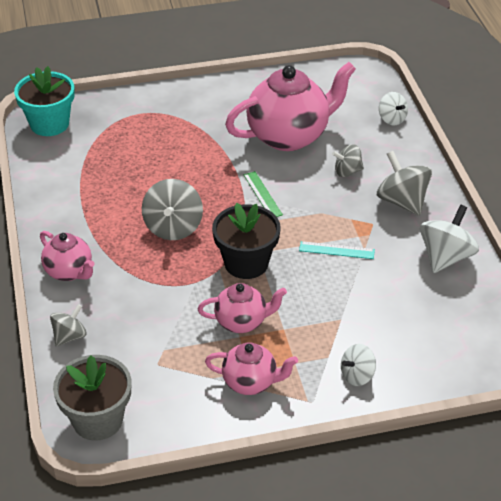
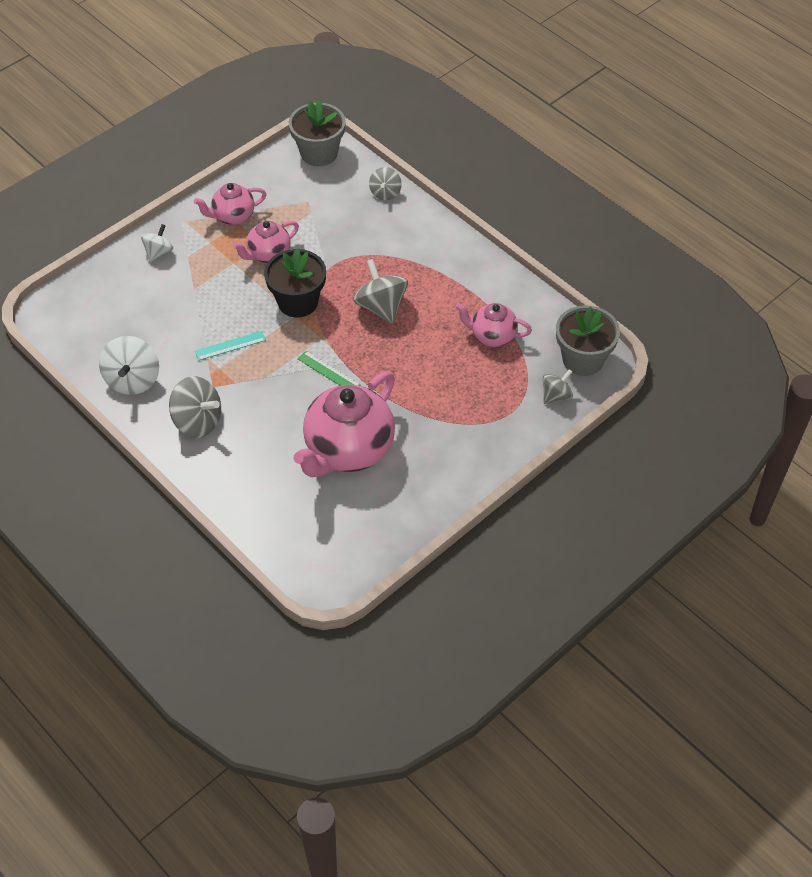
camera: 150 degrees right, 10 degrees up
turquoise flower pot [14,66,75,136] -> grey flower pot [556,305,620,376]
pink teapot [40,231,94,281] -> pink teapot moved to [455,303,532,347]
grey spinning top [332,145,364,177] -> grey spinning top moved to [543,369,573,404]
white spinning top [379,92,408,125] -> none

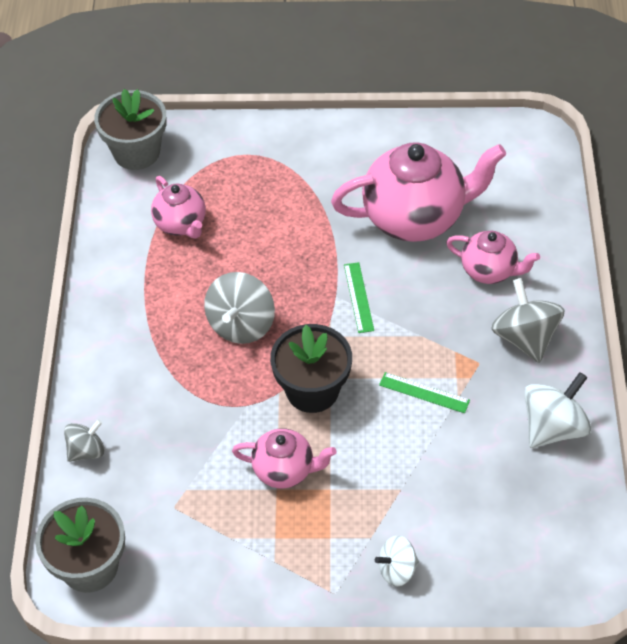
camera: 135 degrees left, 0 degrees up
pink teapot [194,183,266,225] -> pink teapot moved to [446,231,540,284]
turquoise ruler [195,331,266,361] -> green ruler [379,372,470,413]
grey spinning top [543,369,573,404] -> none

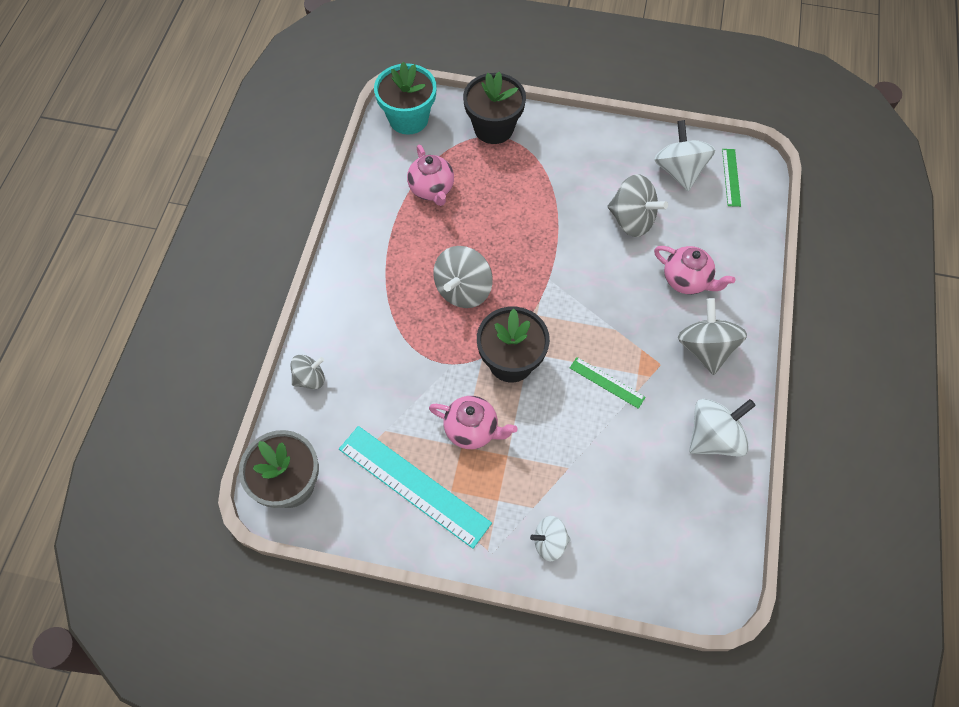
camera: 10 degrees right, 10 degrees up
grey flower pot [94,89,166,170] -> turquoise flower pot [374,62,437,135]
pink teapot [331,142,506,242] -> grey spinning top [607,174,668,237]
green ruler [344,262,374,333] -> green ruler moved to [722,149,741,207]
none -> turquoise ruler [339,426,492,549]
none -> black flower pot [463,72,526,144]
none -> white spinning top [654,120,715,191]

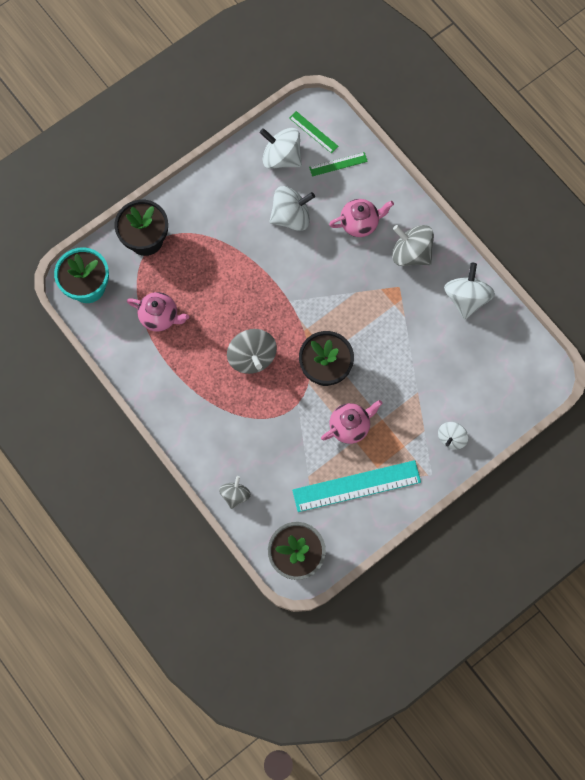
camera: 50 degrees left, 10 degrees up
green ruler [570,357,646,409] -> green ruler moved to [309,152,368,177]
grey spinning top [607,174,668,237] -> white spinning top [269,186,315,231]

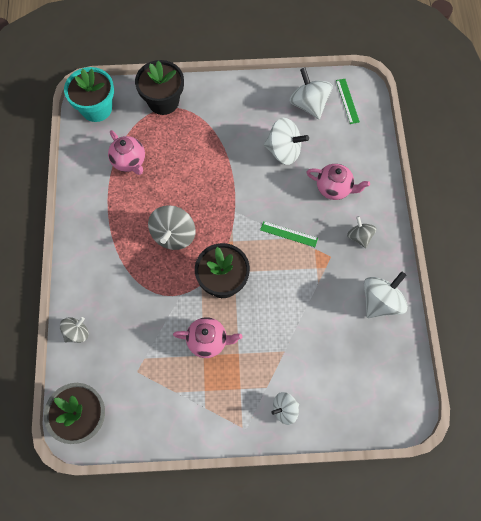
camera: 35 degrees right, 5 degrees down
turquoise ruler [292,460,421,512] -> none
green ruler [309,152,368,177] -> green ruler moved to [260,221,318,247]
grey spinning top [392,225,434,266] -> grey spinning top [347,216,377,248], size x0.61

